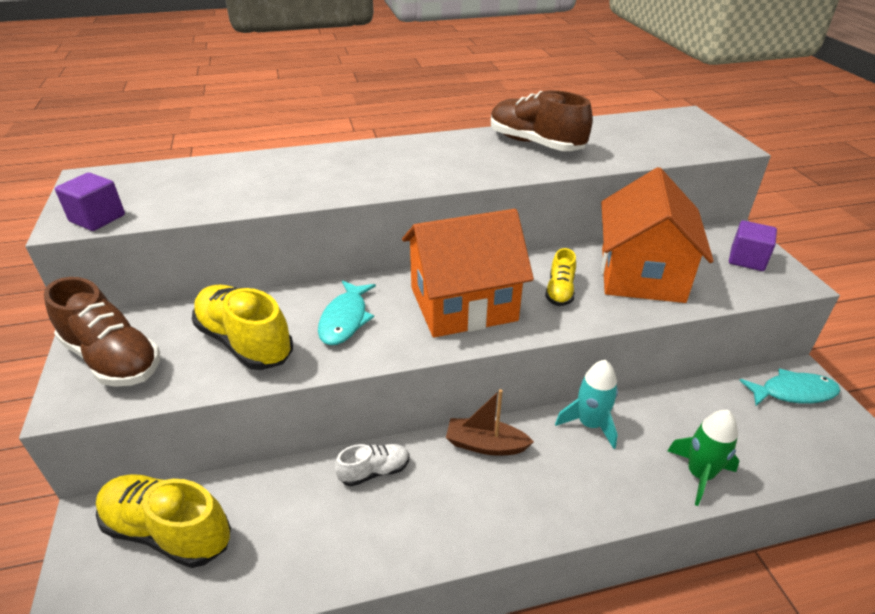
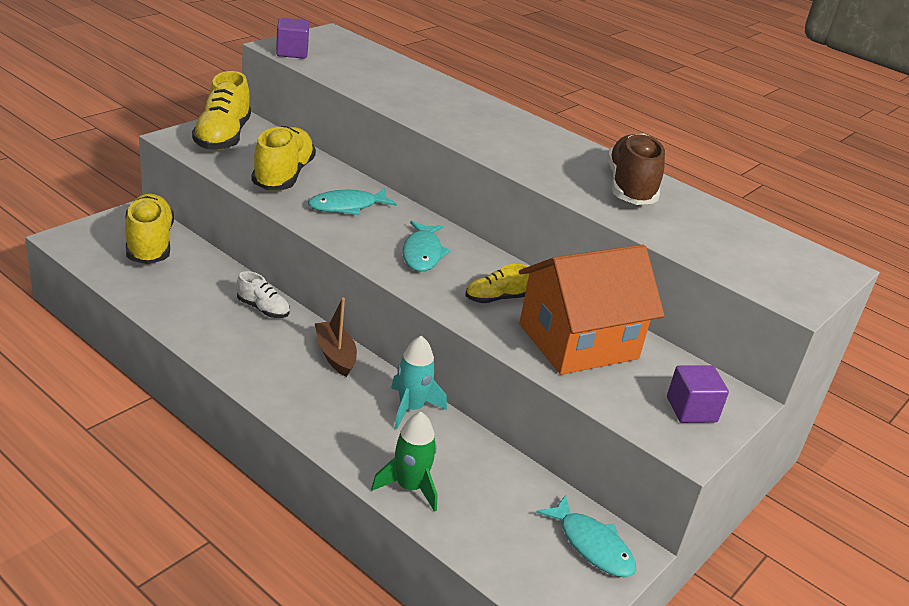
camera: 50 degrees right, 5 degrees down
brown shoe [44,277,160,387] -> yellow shoe [192,71,251,150]
orange house [402,209,534,337] -> turquoise fish [403,221,451,271]

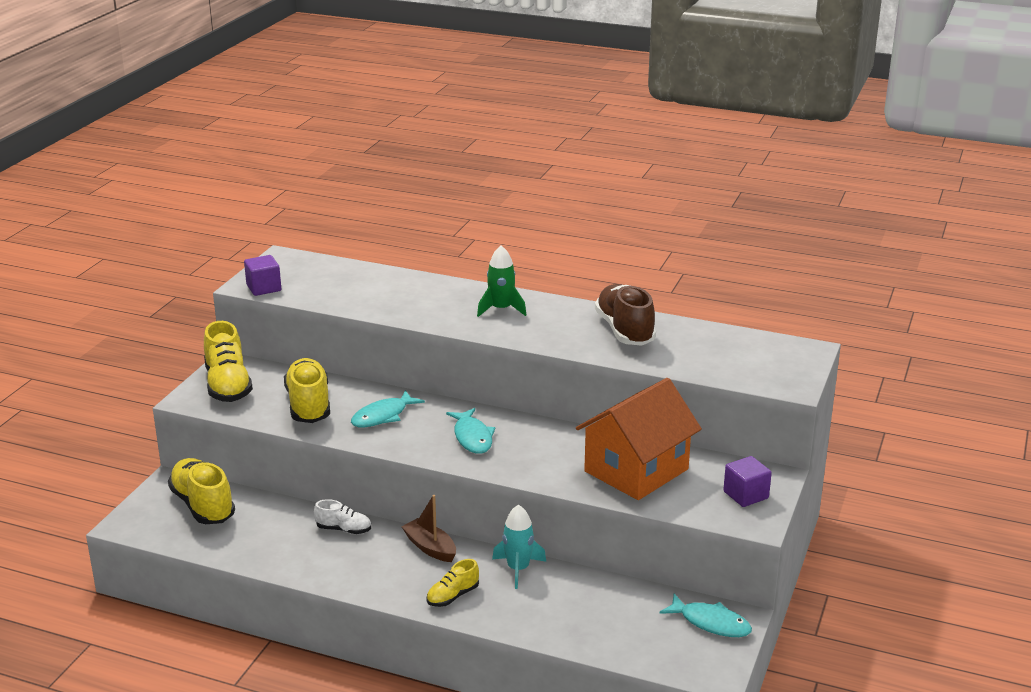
camera: 15 degrees left, 5 degrees down
green rocket [371,412,438,512] -> green rocket moved to [477,245,526,317]
yellow shoe [465,264,530,303] -> yellow shoe moved to [426,559,479,607]

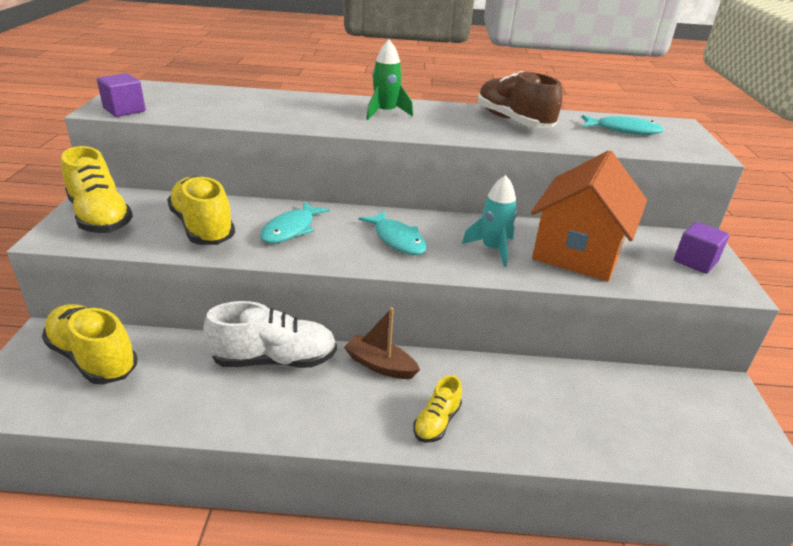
camera: 20 degrees left, 5 degrees up
white shoe [314,499,371,534] -> white shoe [203,301,337,368], size x1.87
turquoise rocket [492,504,546,589] -> turquoise rocket moved to [462,175,517,267]
turquoise fish [659,594,752,637] -> turquoise fish moved to [582,115,664,135]

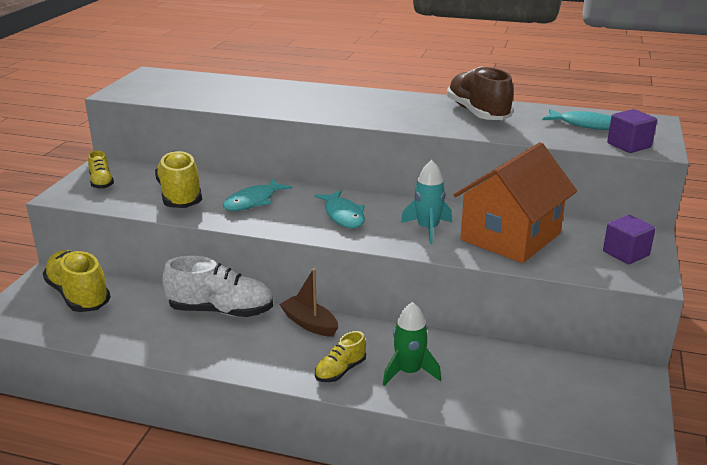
camera: 15 degrees right, 5 degrees down
yellow shoe [61,146,133,233] -> yellow shoe [88,151,114,189], size x0.54
purple cube [97,73,146,117] -> purple cube moved to [607,109,657,153]
green rocket [366,40,413,120] -> green rocket moved to [383,302,441,386]

